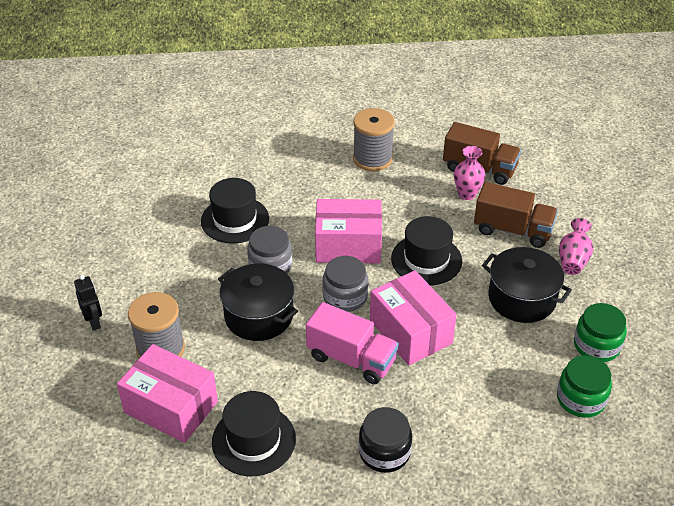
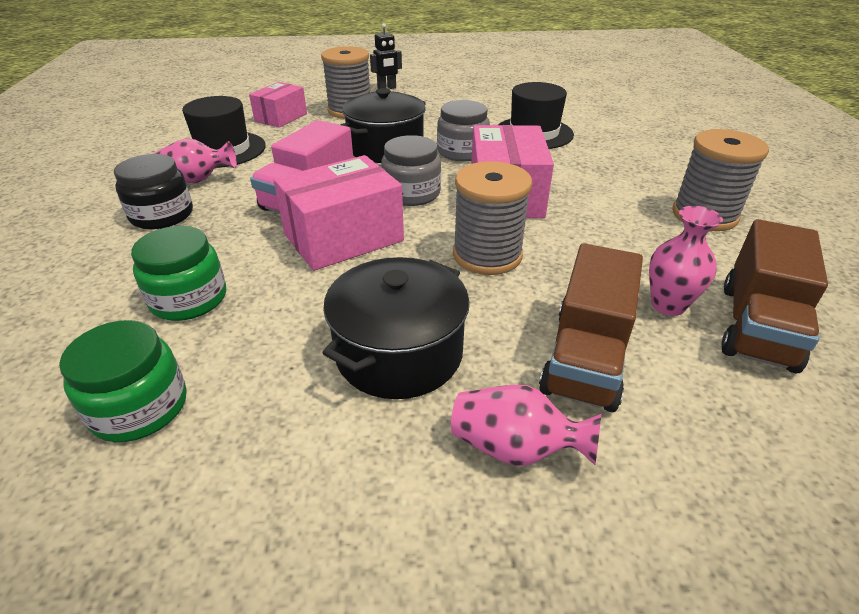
camera: 90 degrees right, 5 degrees down
pink box [117,344,218,443] -> pink box [249,82,307,128], size x0.62
black hat [391,216,462,285] -> grey spool [453,161,532,275]
green jar [574,303,627,362] -> green jar moved to [131,226,226,321]
none -> pink vase [153,138,237,183]

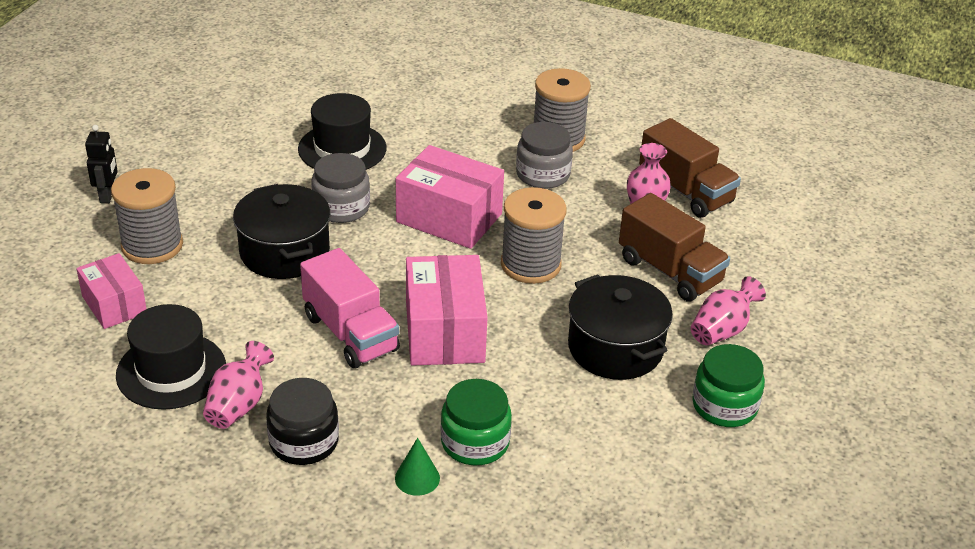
camera: 65 degrees left, 0 degrees up
green jar [59,320,186,442] -> green jar moved to [692,344,765,427]
grey jar [381,135,441,206] -> grey jar moved to [516,122,573,189]
none -> green cone [395,438,440,496]

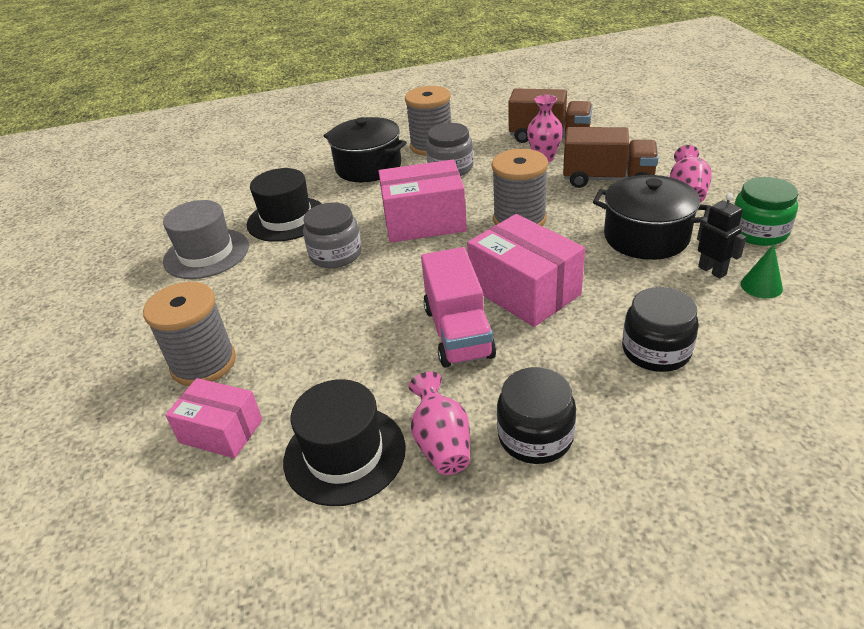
camera: 30 degrees left, 0 degrees up
black robot [85,125,118,203] -> black robot moved to [697,193,747,278]
black pot [233,184,331,279] -> black pot moved to [324,117,407,182]
pink truck [300,248,400,369] -> pink truck turned 60 degrees clockwise [421,247,496,368]
green cone [395,438,440,496] -> green cone moved to [741,244,783,298]
green jar [441,379,512,465] -> black jar [622,287,699,372]
none -> grey hat [163,200,249,279]

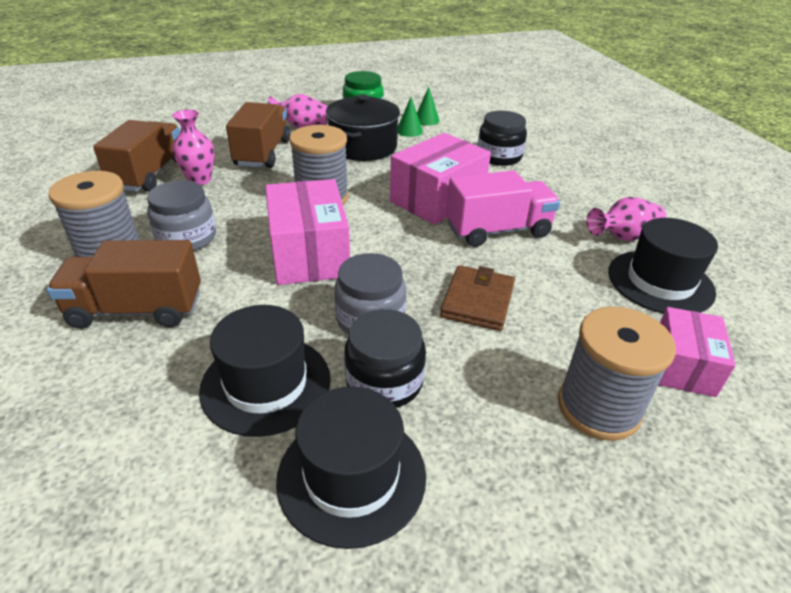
camera: 100 degrees left, 0 degrees up
grey hat [163,200,249,279] -> black hat [276,387,426,549]
black pot [324,117,407,182] -> brown truck [47,240,201,329]
black jar [497,367,576,464] -> black jar moved to [344,309,426,408]
black robot [697,193,747,278] -> green cone [398,97,423,137]
none -> brown wallet [440,265,515,331]

